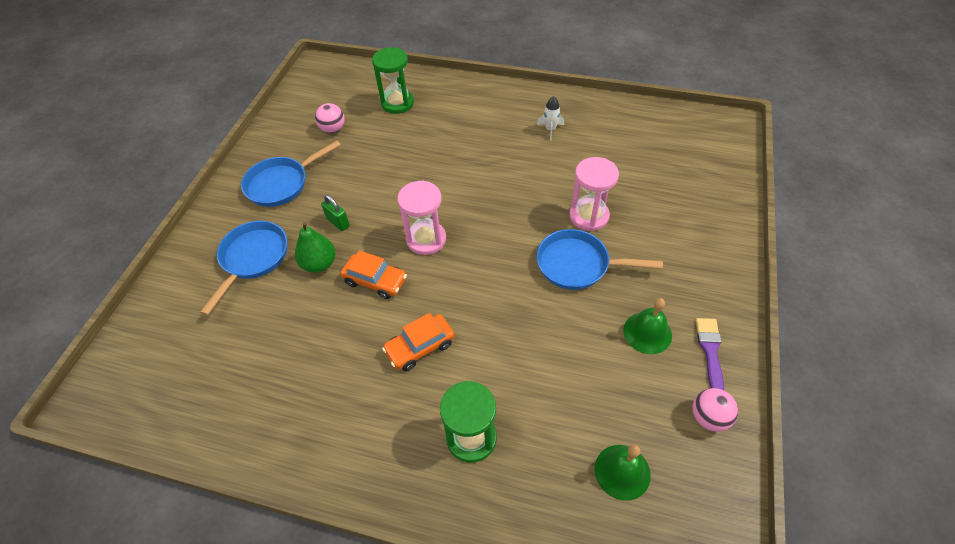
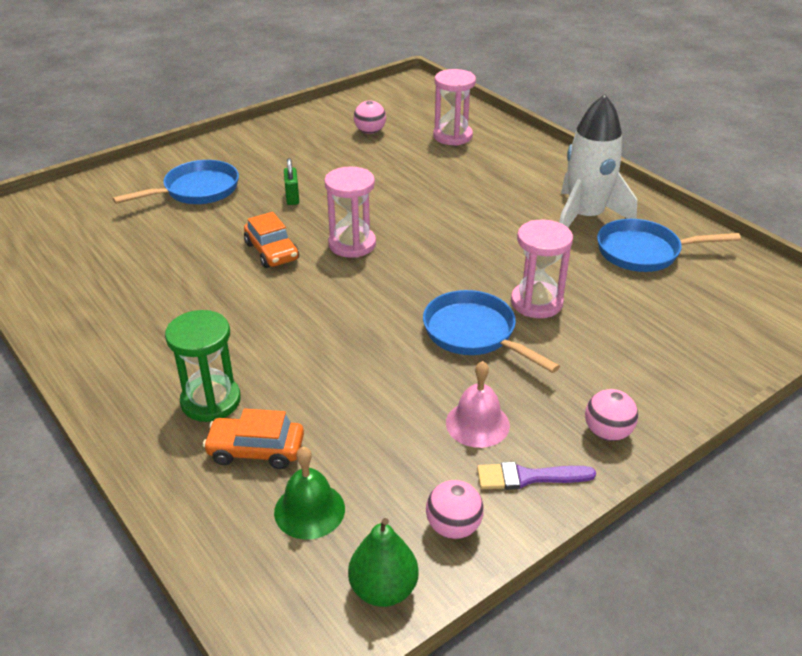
camera: 35 degrees right, 15 degrees down
blue pan [241,140,341,207] -> blue pan moved to [597,219,741,272]
green pear [295,222,335,273] -> green pear moved to [348,518,419,607]
green hourglass [372,47,414,114] -> pink hourglass [433,69,476,146]
orange car [382,313,455,371] -> orange car moved to [203,409,304,469]
white rocket [537,96,564,140] -> white rocket [559,94,637,227], size x2.47
green bell [623,298,672,354] -> pink bell [446,361,510,448]
purple brush [695,318,724,390] -> purple brush turned 135 degrees counterclockwise [477,462,596,490]
none -> pink ball [585,389,638,441]

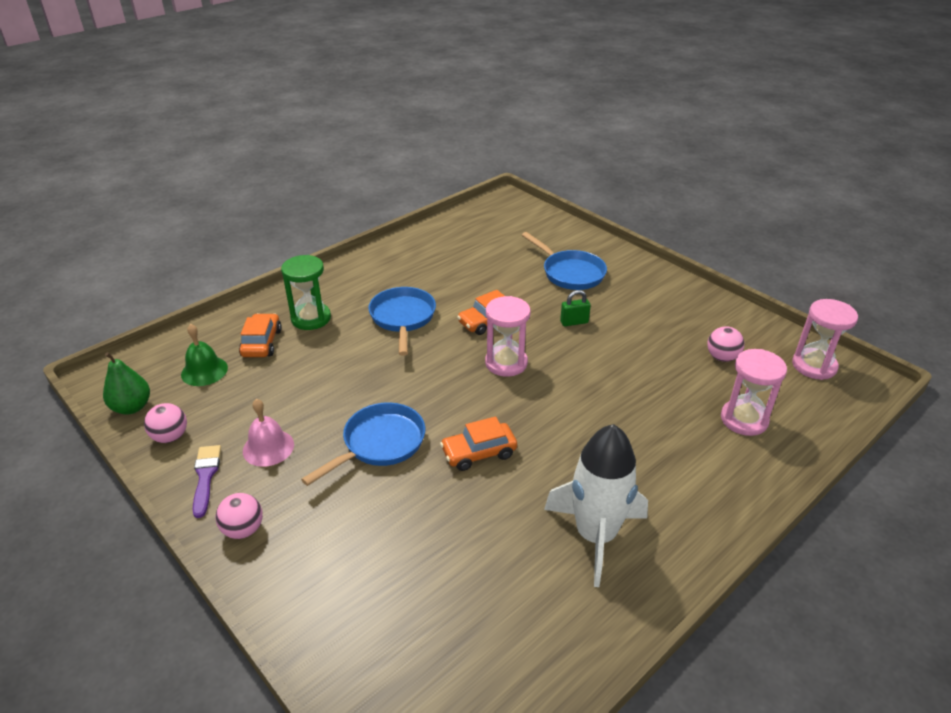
camera: 85 degrees right, 0 degrees up
pink hourglass [511,220,573,318] -> pink hourglass moved to [792,299,858,380]
blue pan [597,219,741,272] -> blue pan moved to [368,287,436,356]
none -> orange car [440,416,517,471]

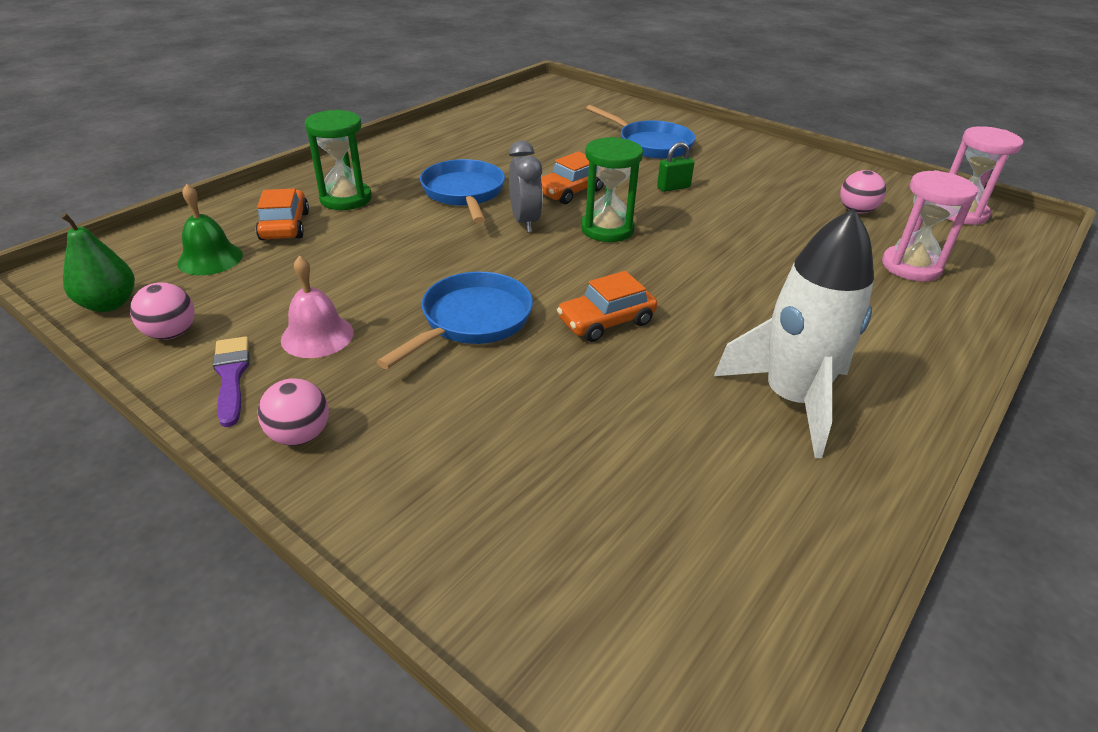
camera: 10 degrees left, 0 degrees up
pink hourglass [485,296,531,377] -> green hourglass [581,137,643,242]
none -> grey clock [509,141,543,232]

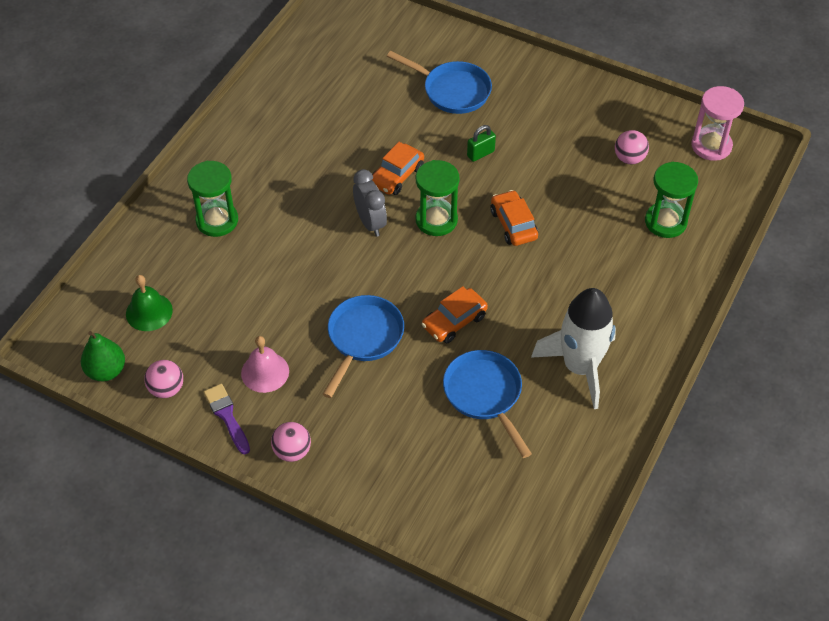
camera: 10 degrees left, 15 degrees up
orange car [256,189,309,240] -> orange car moved to [490,190,538,246]
blue pan [420,159,505,223] -> blue pan moved to [443,350,532,458]
pink hourglass [882,170,978,282] -> green hourglass [645,162,698,238]

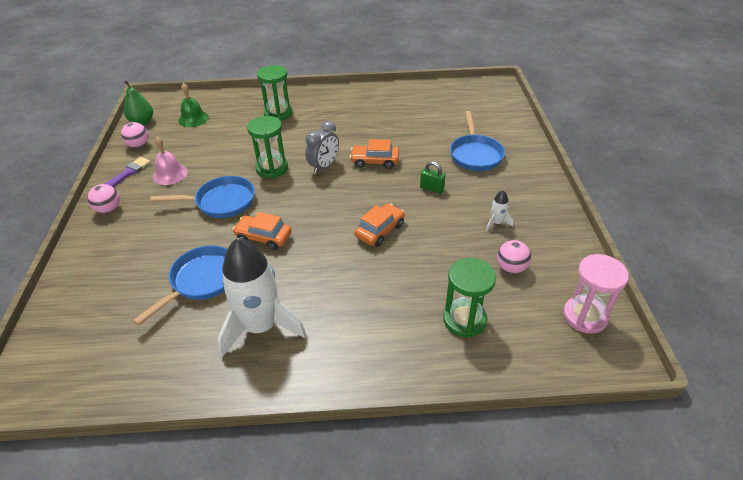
camera: 60 degrees right, 10 degrees down
green hourglass [416,160,460,236] -> green hourglass moved to [247,116,288,178]
none -> white rocket [486,190,513,231]

